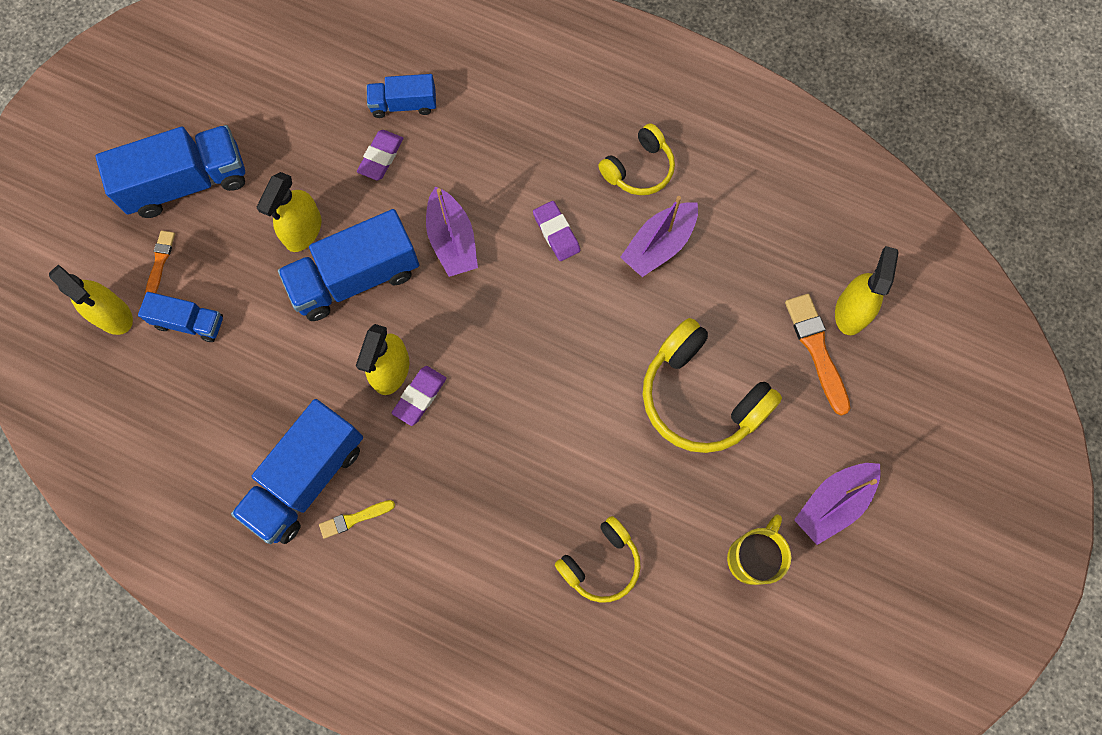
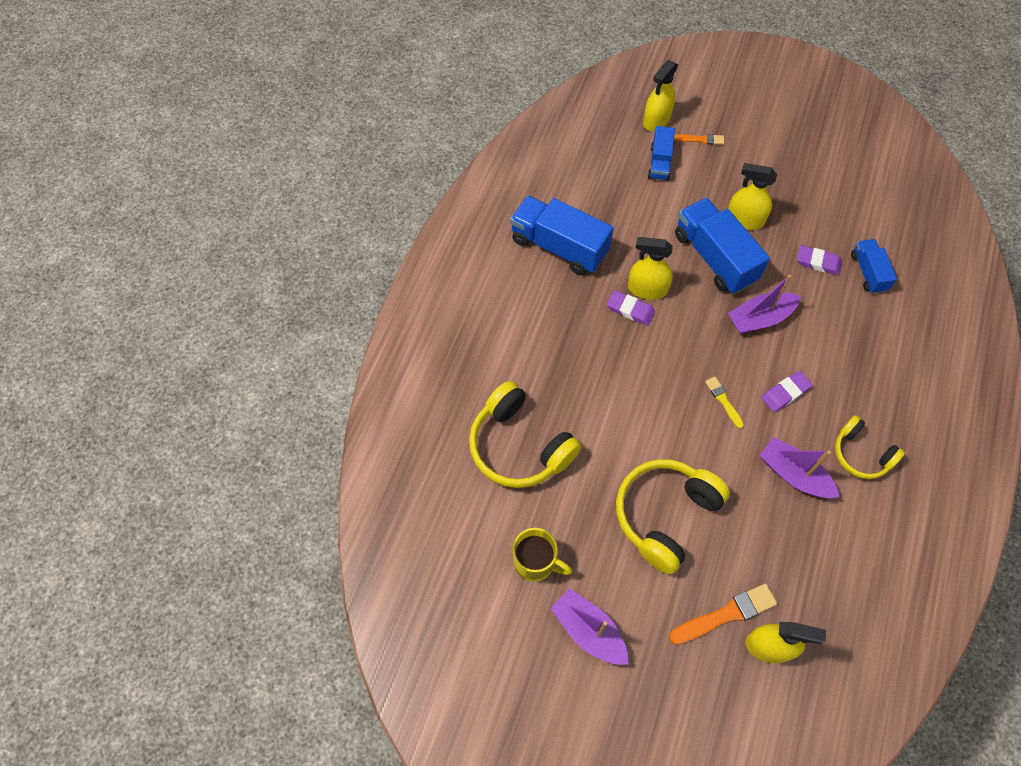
camera: 85 degrees right, 10 degrees down
blue truck [95,125,245,218] -> none
yellow brush [319,500,395,539] -> yellow brush moved to [705,377,744,429]
yellow headphones [555,516,641,603] -> yellow headphones [469,381,582,488], size x1.67

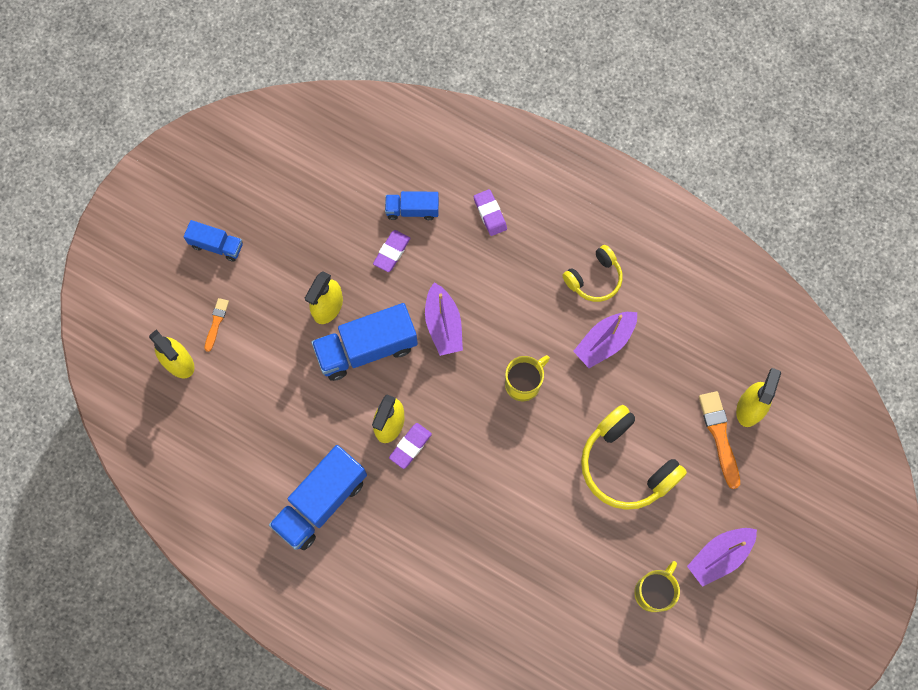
camera: 80 degrees left, 10 degrees up
yellow headphones [469,381,582,488] -> none
blue truck [648,126,675,181] -> blue truck moved to [184,220,243,262]
yellow brush [705,377,744,429] -> yellow mug [505,355,550,401]
purple eraser [761,371,813,412] -> purple eraser moved to [474,189,507,236]

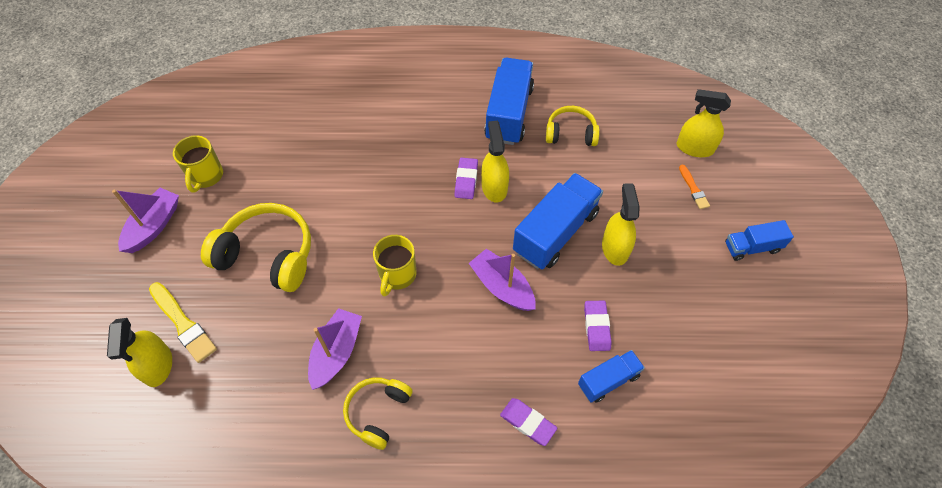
camera: 150 degrees right, 15 degrees down
orange brush [699,391,740,489] -> yellow brush [149,282,217,363]
none -> yellow headphones [546,106,600,146]

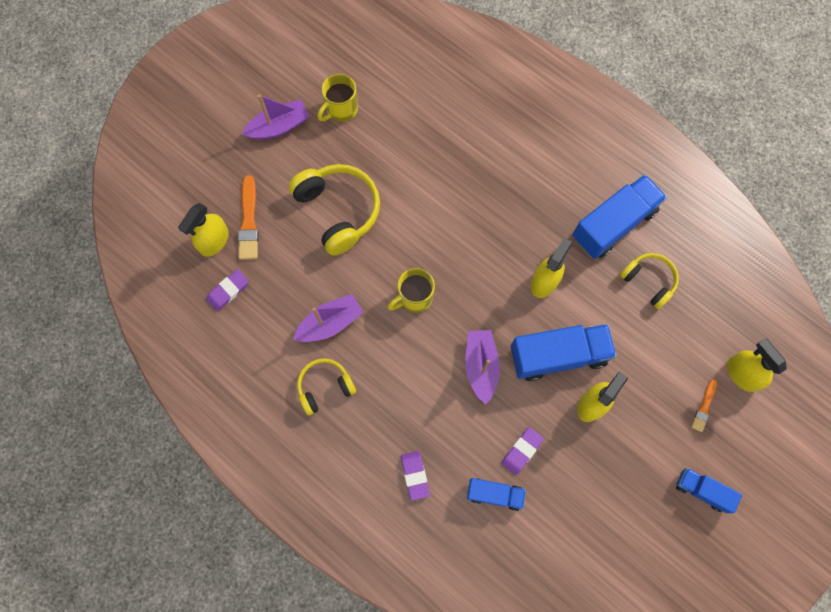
camera: 40 degrees right, 15 degrees up
yellow brush [149,282,217,363] -> orange brush [238,175,258,260]
purple eraser [454,158,478,199] -> purple eraser moved to [206,269,249,311]

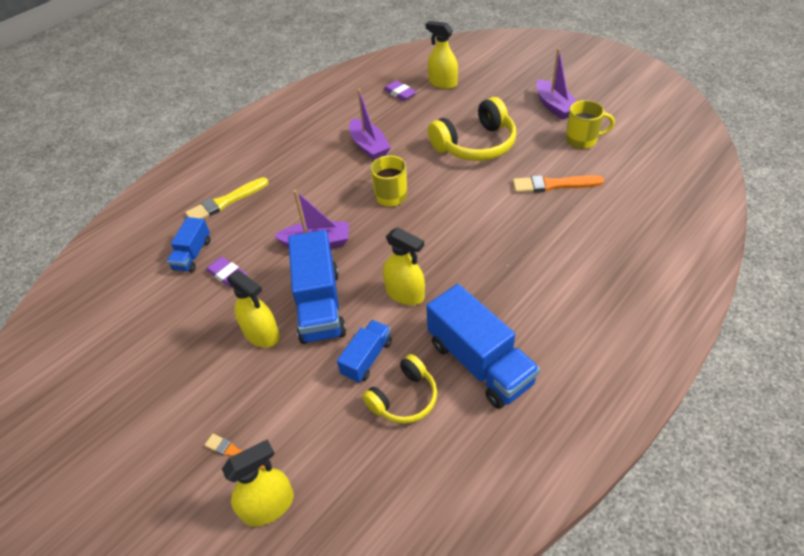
camera: 95 degrees right, 25 degrees down
orange brush [238,175,258,260] -> orange brush moved to [512,175,604,193]
yellow headphones [297,358,356,416] -> none
yellow mug [318,74,358,122] -> yellow mug turned 135 degrees clockwise [566,100,615,149]
purple eraser [401,451,430,501] -> yellow brush [185,177,269,219]
blue truck [676,468,742,513] -> blue truck moved to [337,320,392,383]

